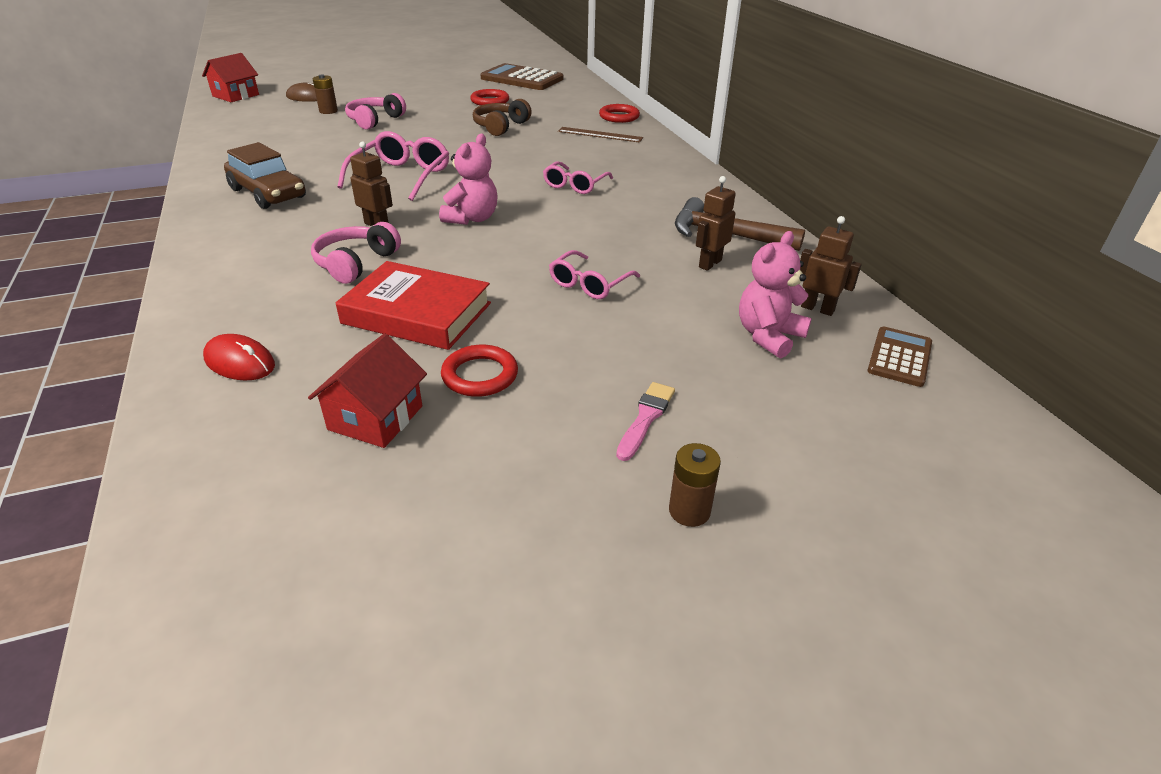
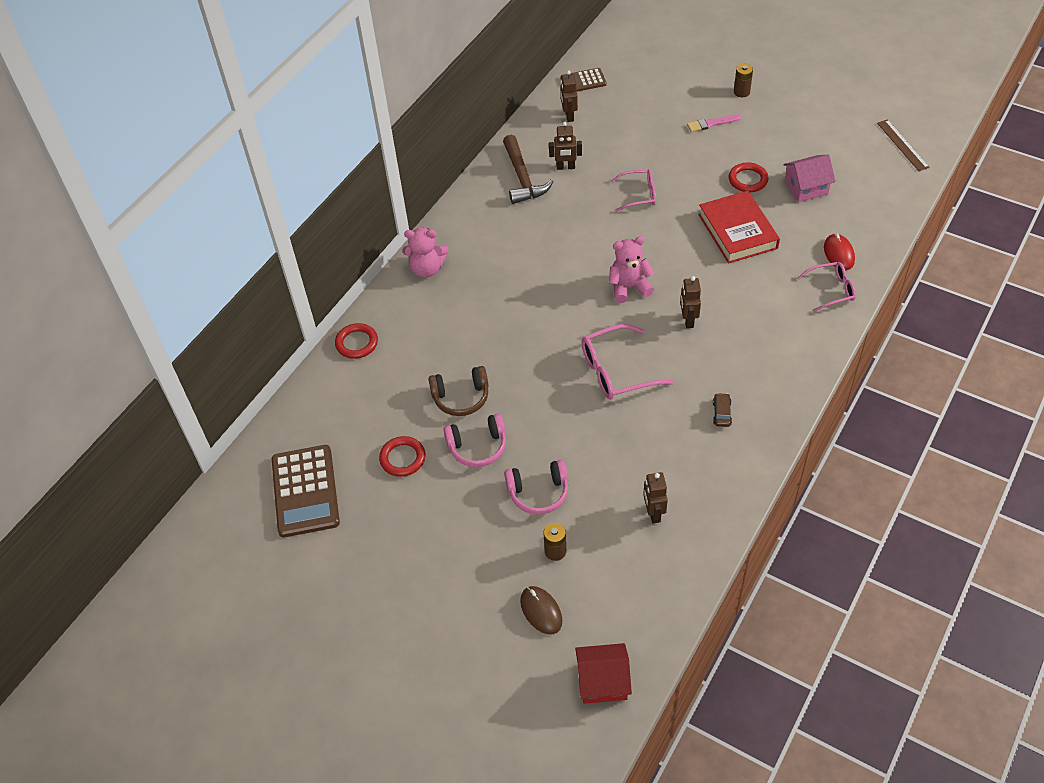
camera: 125 degrees left, 15 degrees up
brown car [224,142,306,209] -> brown car [713,393,732,427], size x0.44
red house [308,333,427,448] -> pink house [783,155,836,202]
pink headphones [311,222,401,284] -> pink headphones moved to [443,414,506,467]
pink glasses [543,161,613,194] -> pink glasses moved to [797,262,856,312]
brown ruler [558,127,643,143] -> brown ruler moved to [877,119,930,171]
pink teddy bear [739,231,812,358] -> pink teddy bear moved to [403,228,448,278]
none -> brown robot [643,472,668,523]

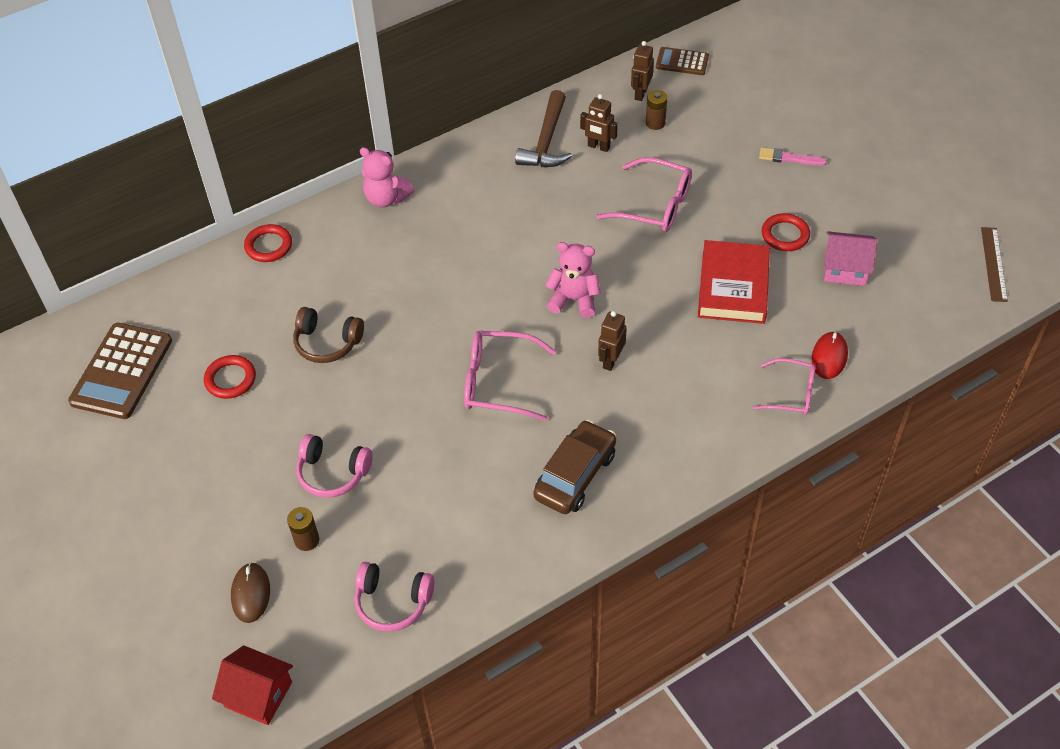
camera: 25 degrees right, 0 degrees up
pink headphones [443,414,506,467] -> pink headphones moved to [354,562,434,632]
pink glasses [611,169,656,212] -> pink glasses [596,157,692,232], size x1.55
brown robot [643,472,668,523] -> none
brown car [713,393,732,427] -> brown car [533,420,616,514], size x2.25
brown battery [734,64,753,97] -> brown battery moved to [646,90,667,130]

